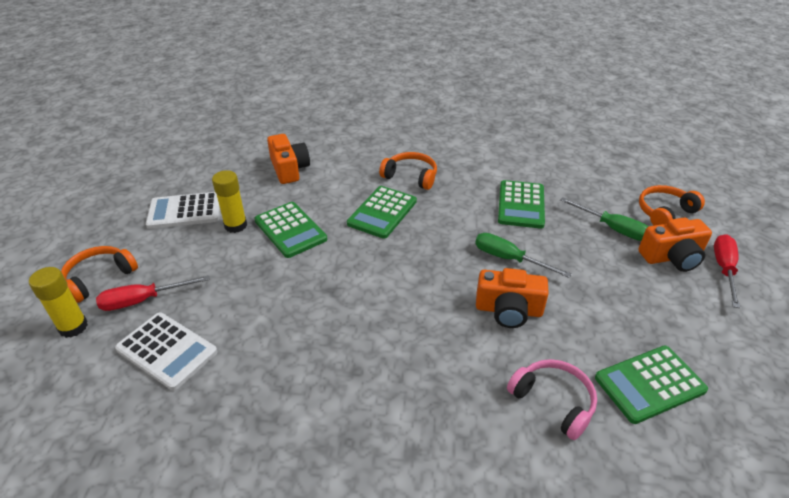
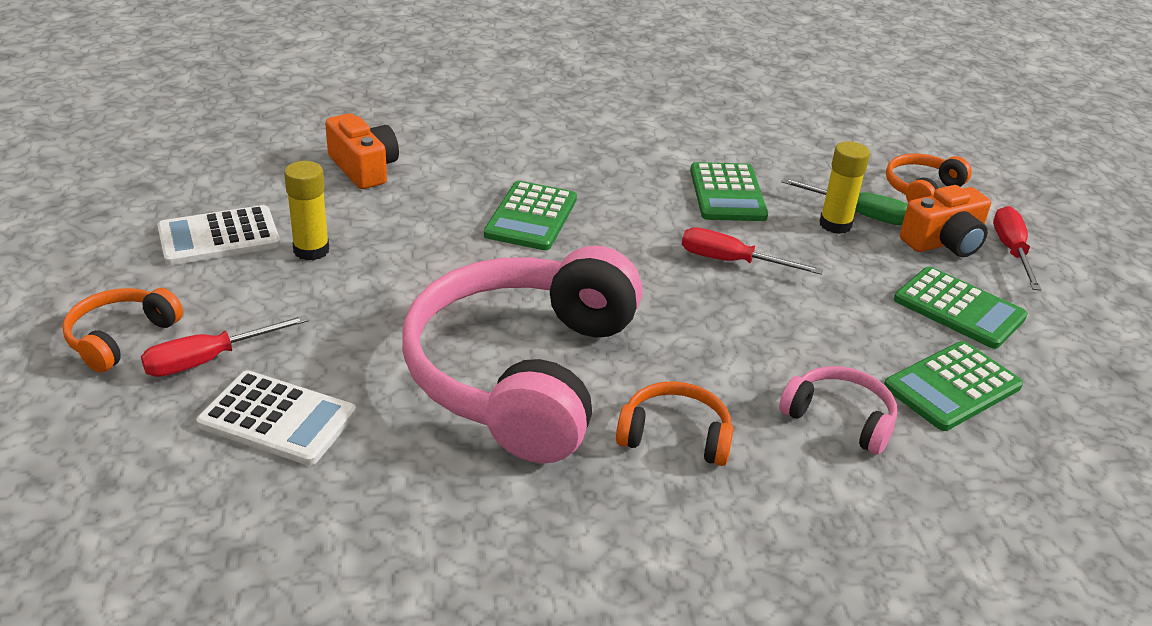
camera: 15 degrees left, 5 degrees down
yellow glue stick [29,267,88,338] -> yellow glue stick moved to [819,141,870,234]
green calculator [254,202,327,258] -> green calculator moved to [894,267,1028,349]
orange headphones [379,152,437,190] -> orange headphones moved to [616,381,734,466]
green screwdriver [475,233,571,278] -> red screwdriver [682,227,823,275]
orange camera [476,268,549,328] -> none
none -> pink headphones [402,245,643,463]

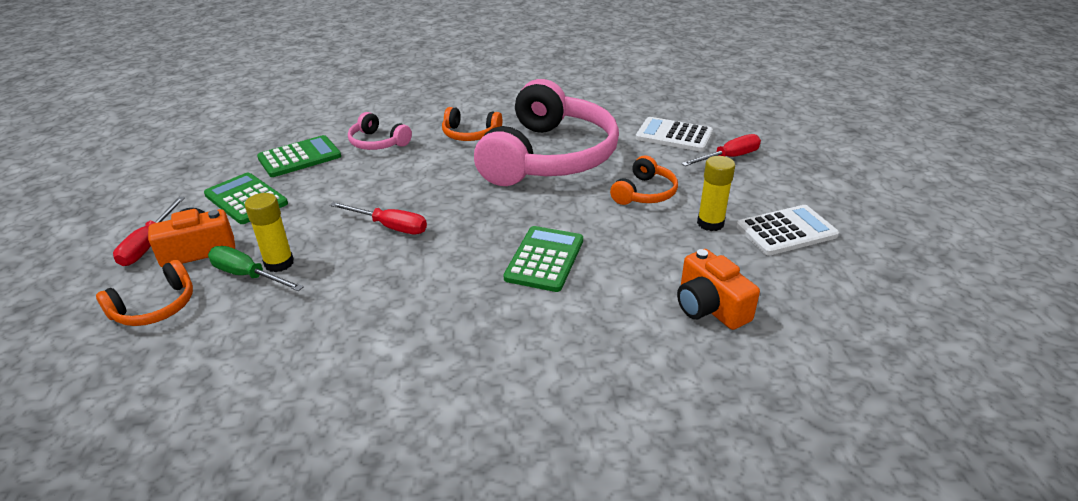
camera: 175 degrees left, 0 degrees up
orange headphones [63,288,183,373] -> orange headphones moved to [610,155,678,205]
green calculator [690,162,768,221] -> none

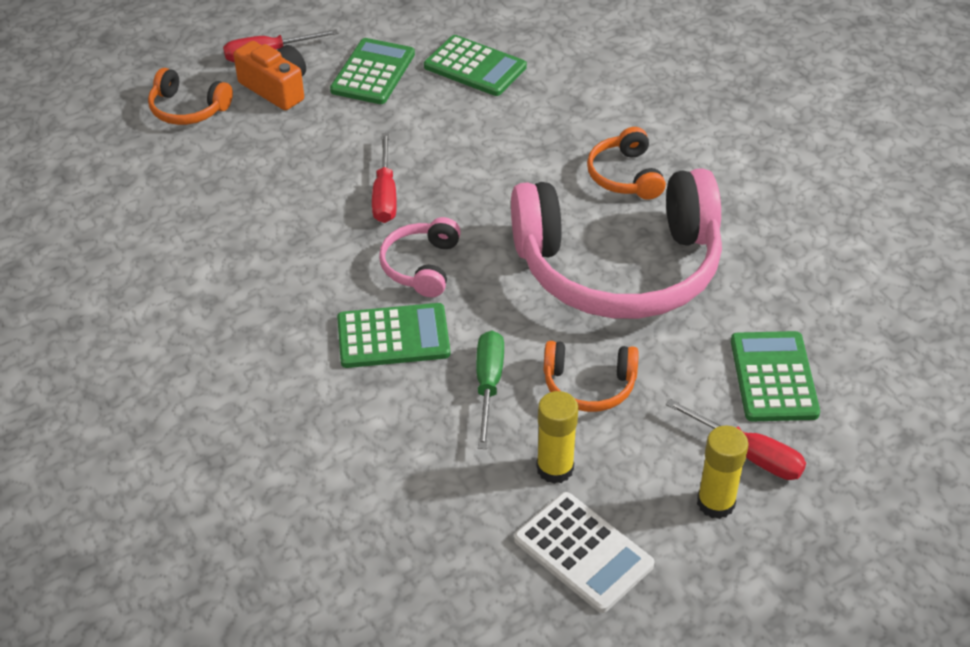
camera: 65 degrees right, 10 degrees up
green screwdriver [208,246,304,291] -> green screwdriver moved to [476,331,504,449]
yellow glue stick [245,193,294,272] -> yellow glue stick moved to [697,426,749,519]
pink headphones [348,112,412,150] -> pink headphones moved to [379,217,461,297]
white calculator [636,117,713,152] -> green calculator [731,331,820,421]
orange camera [677,249,760,330] -> none

